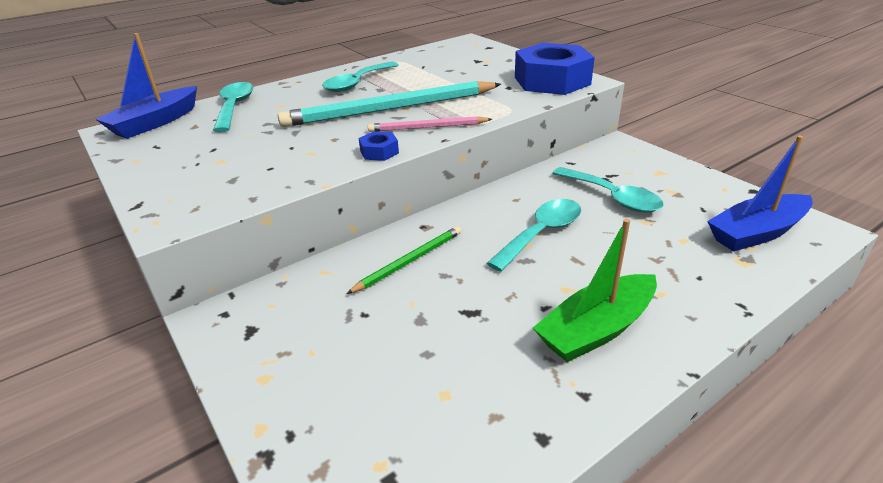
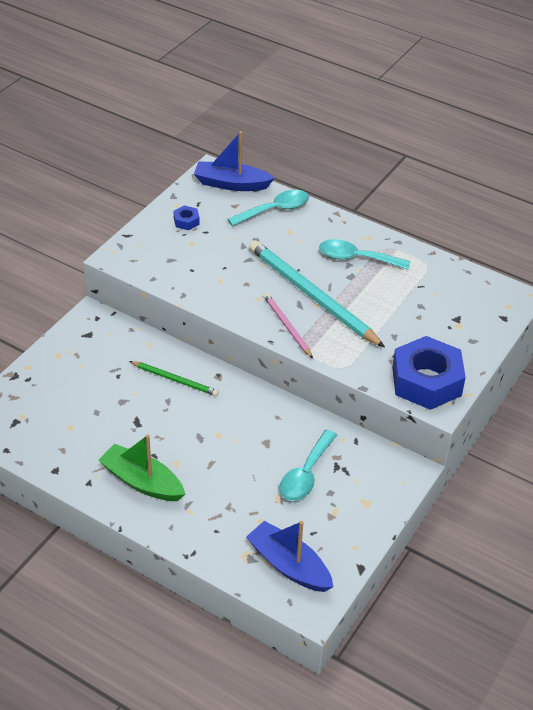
camera: 65 degrees right, 10 degrees up
blue nut [359,131,399,161] -> blue nut moved to [174,205,200,230]
turquoise spoon [487,199,581,272] -> none

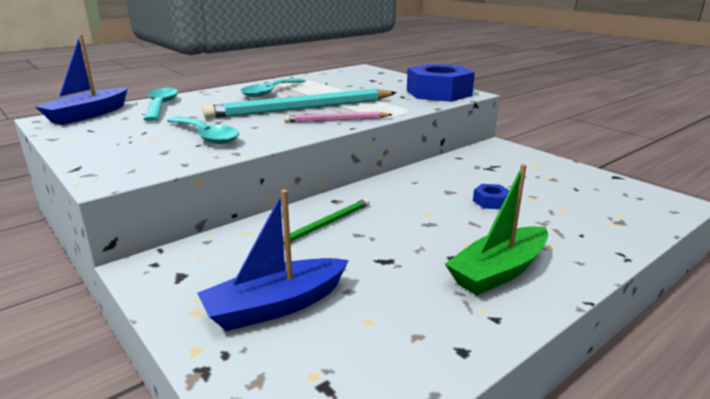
camera: 70 degrees left, 20 degrees down
blue nut [174,205,200,230] -> blue nut moved to [473,184,509,209]
blue boat [246,521,333,592] -> blue boat moved to [197,190,349,331]
turquoise spoon [279,430,337,501] -> turquoise spoon moved to [167,116,239,144]

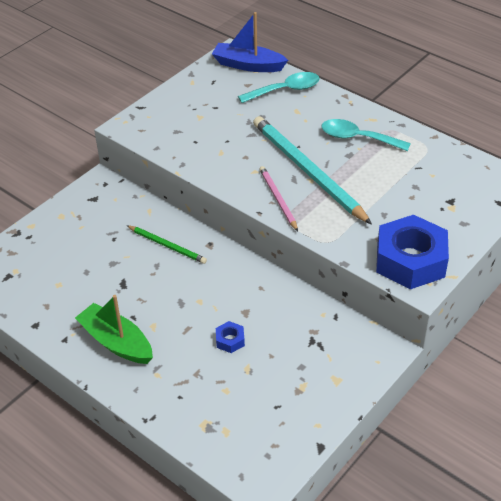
camera: 80 degrees right, 20 degrees up
turquoise spoon [167,116,239,144] -> none
blue boat [197,190,349,331] -> none

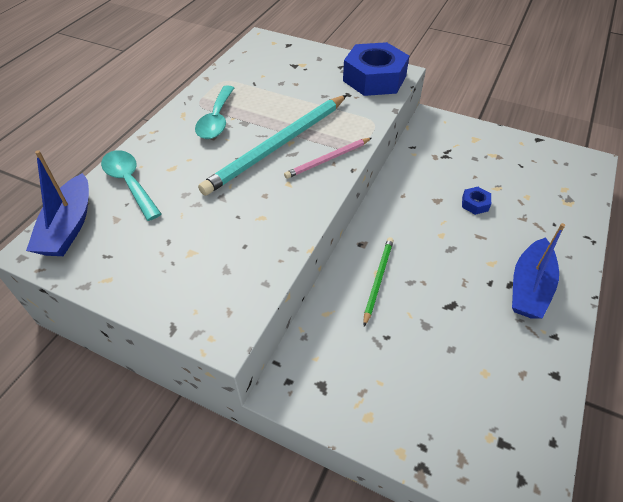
camera: 105 degrees left, 5 degrees up
green boat [75,295,153,364] -> blue boat [512,223,565,319]

